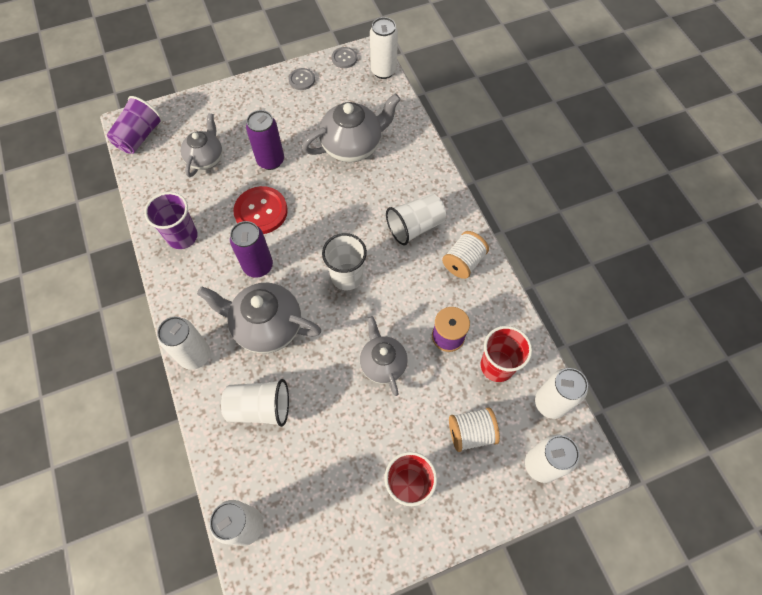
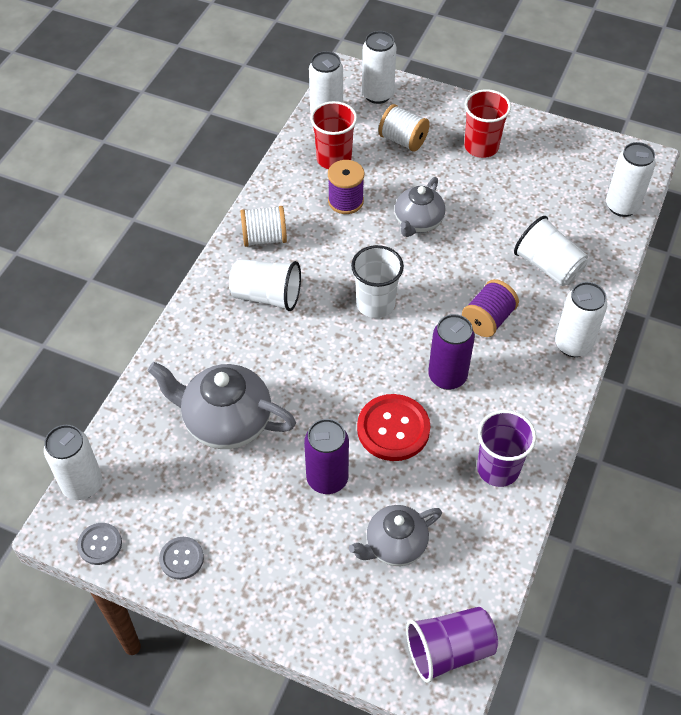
camera: 135 degrees left, 10 degrees down
grey teapot [197,283,321,354] -> purple spool [462,279,519,337]

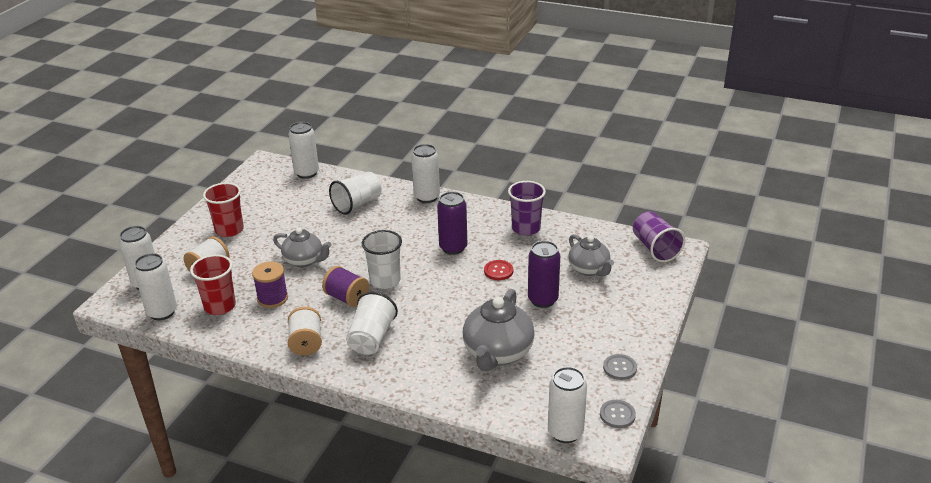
camera: 90 degrees left, 20 degrees down
red button [357,394,430,461] -> red button [484,260,513,280], size x0.56
purple spool [462,279,519,337] -> purple spool moved to [322,266,369,307]

